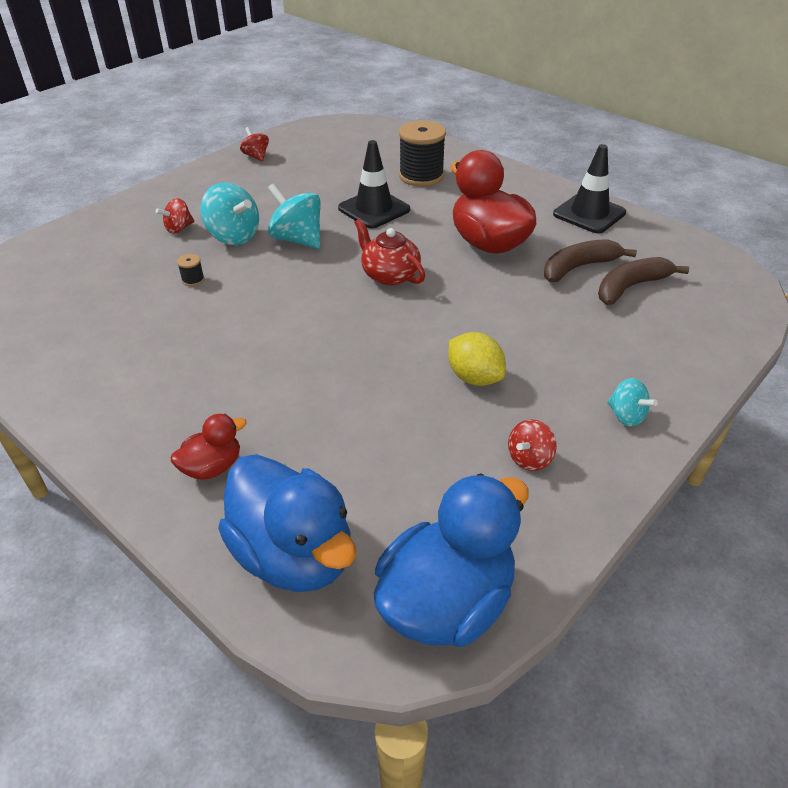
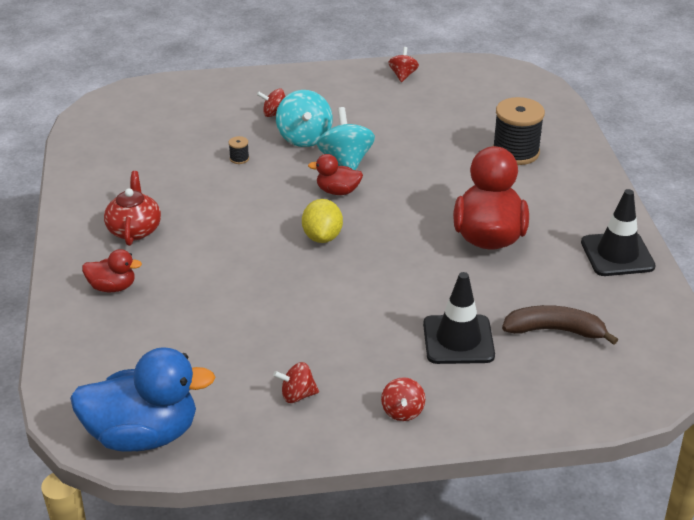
camera: 40 degrees right, 5 degrees down
blue duck [218,454,356,592] -> none
black traffic cone [338,140,410,229] -> black traffic cone moved to [423,272,495,364]
red teapot [354,219,425,286] -> red teapot moved to [104,171,161,246]
yellow lemon [448,332,506,386] -> yellow lemon moved to [302,199,343,243]
brown banana [544,239,637,282] -> none
turquoise spinning top [607,378,658,427] -> red spinning top [381,377,425,421]
none -> red duck [308,154,363,195]

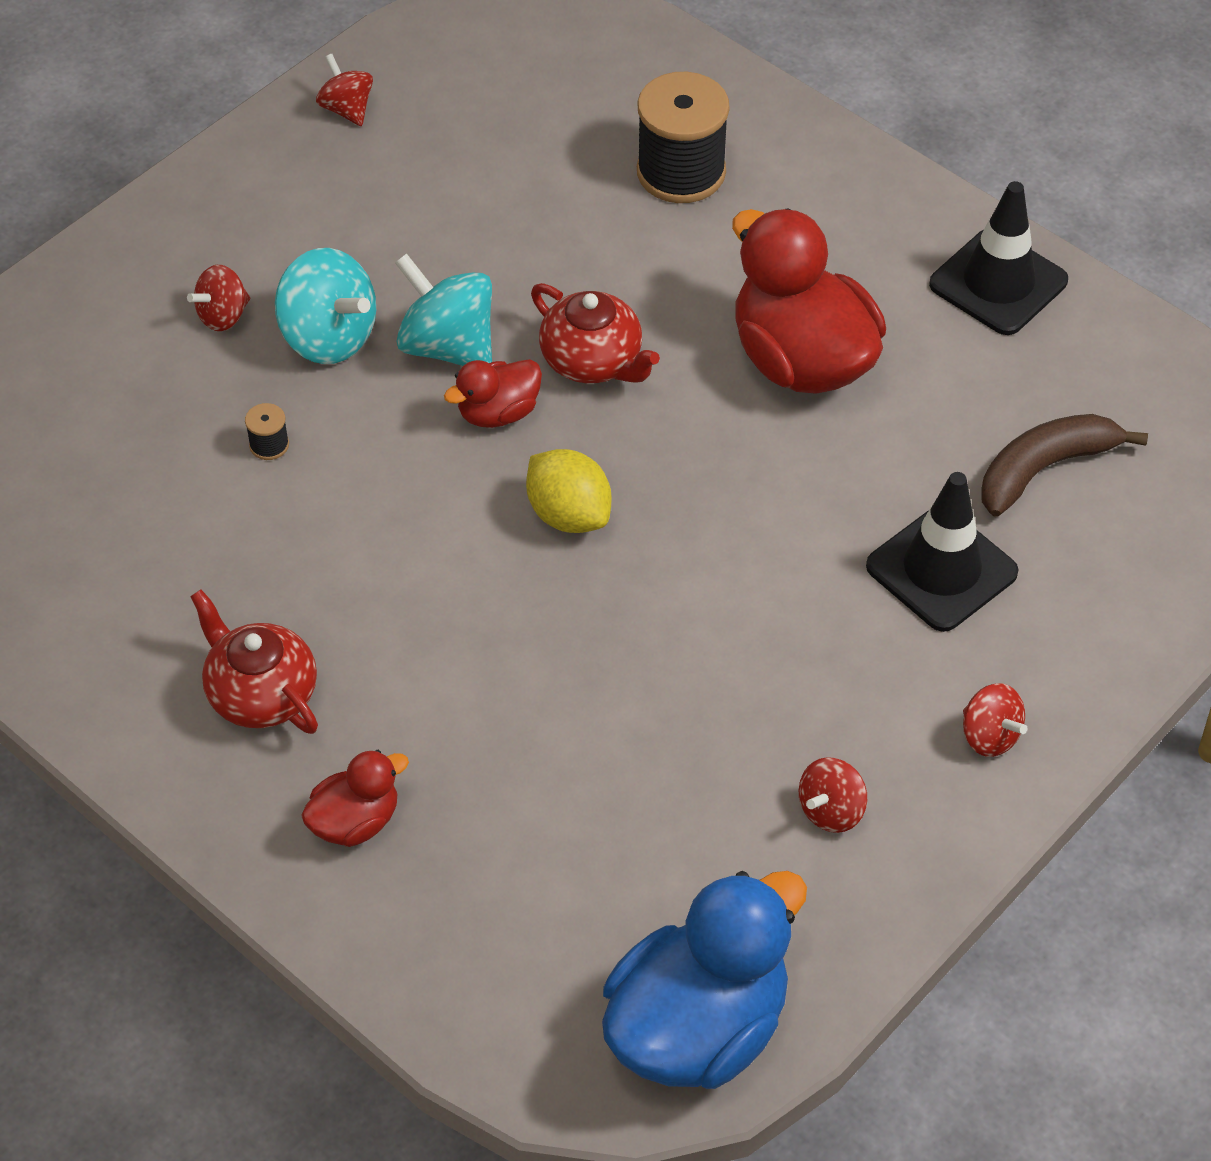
camera: 40 degrees left, 15 degrees up
none -> red teapot [531,283,660,383]

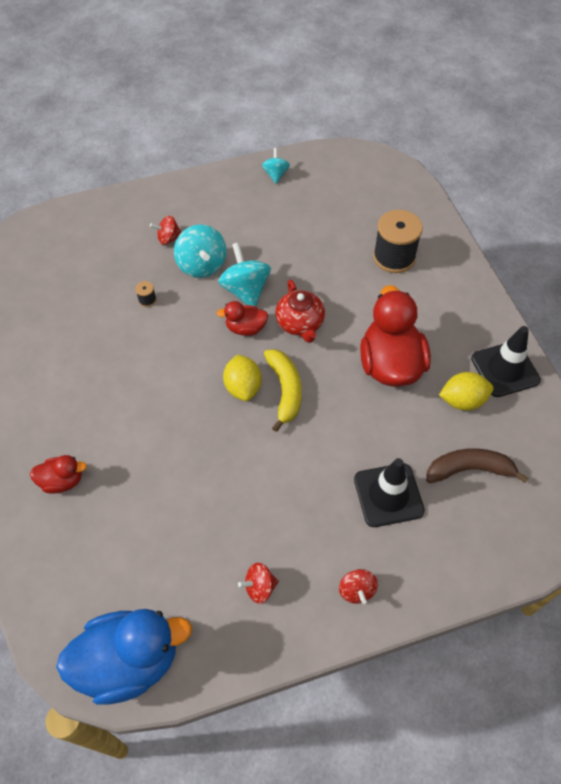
camera: 30 degrees right, 5 degrees up
red teapot [190,590,318,734] -> none
red spinning top [316,54,373,126] -> turquoise spinning top [262,148,290,184]
none -> yellow banana [264,349,302,432]
none -> yellow lemon [439,372,493,411]

